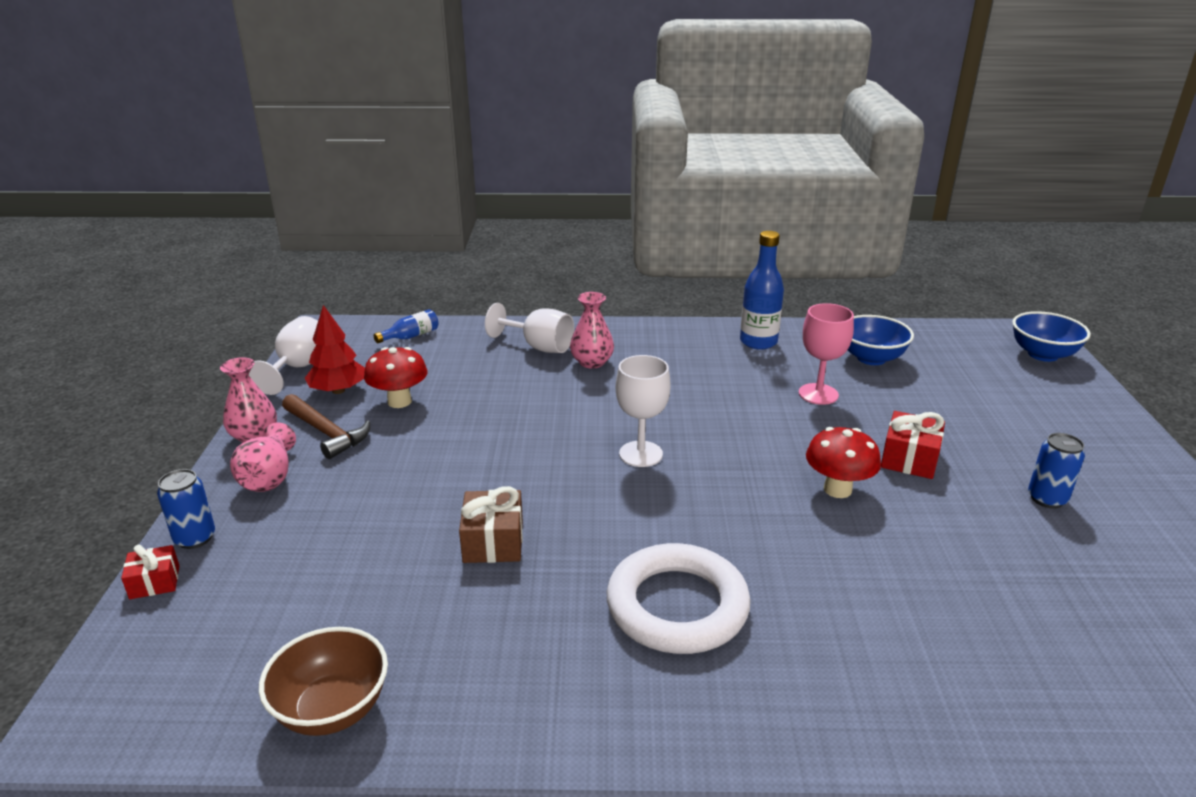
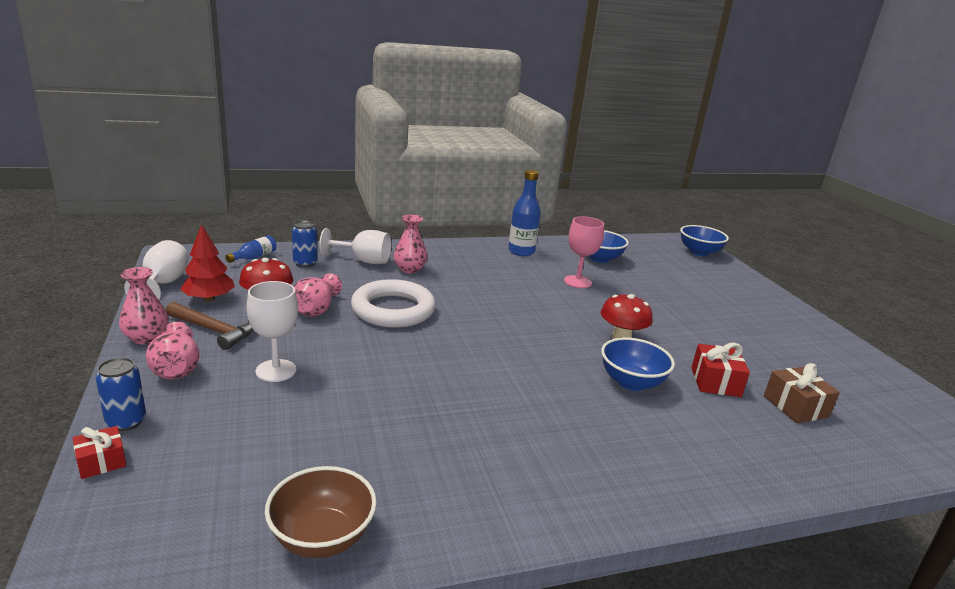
camera: 20 degrees left, 5 degrees down
brown gift [459,486,523,563] -> brown gift moved to [764,363,840,423]
white ring [607,543,751,654] -> white ring moved to [351,279,436,328]
white goblet [616,355,670,467] -> white goblet moved to [246,281,298,382]
red gift [881,411,945,479] -> red gift moved to [691,343,750,397]
blue can [1028,433,1085,508] -> blue can moved to [292,220,317,267]
none -> pink vase [293,273,342,317]
none -> blue bowl [601,337,675,391]

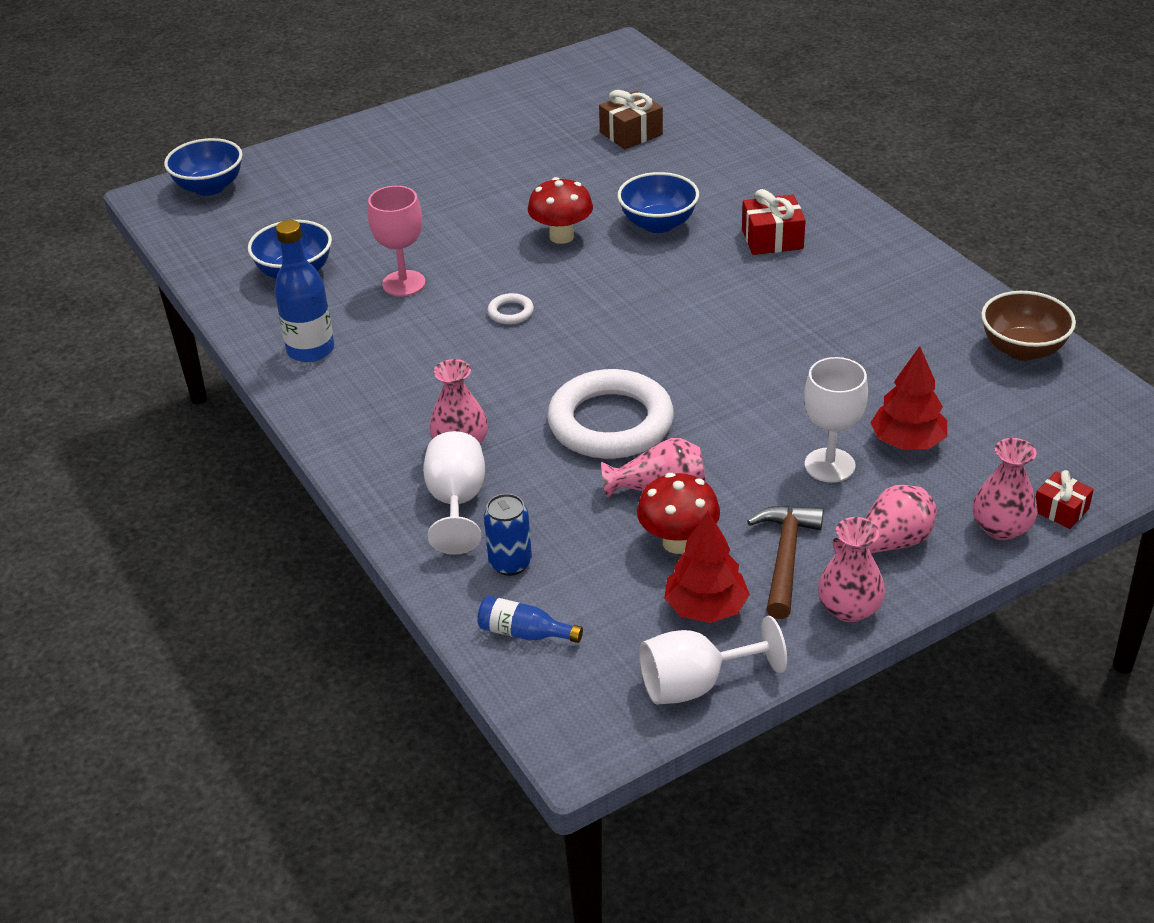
camera: 100 degrees left, 15 degrees up
blue can [96,357,146,431] -> pink vase [973,438,1038,540]
red gift [691,343,750,397] -> red gift moved to [742,189,806,255]
none -> white ring [487,293,534,325]
none -> red tree [870,346,947,450]

